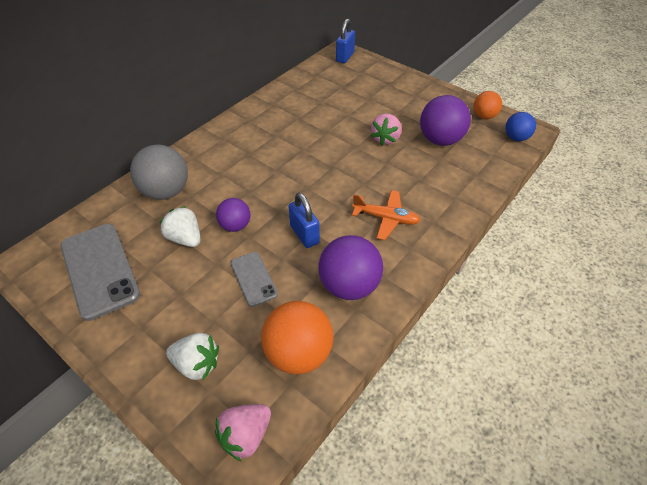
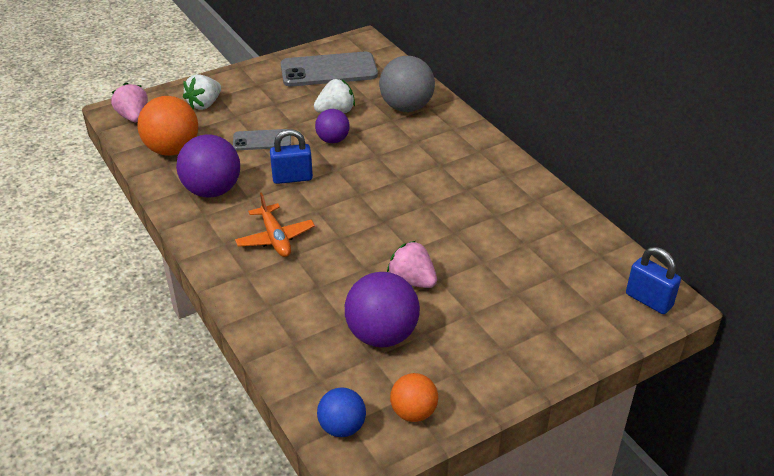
camera: 110 degrees right, 10 degrees down
orange plane [352,190,421,240] -> orange plane turned 60 degrees counterclockwise [235,193,315,257]

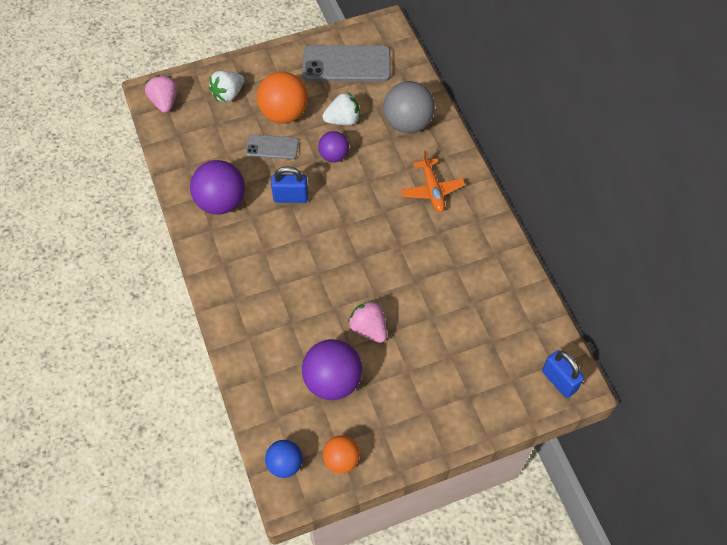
camera: 10 degrees right, 20 degrees up
orange ball [137,96,198,156] -> orange ball moved to [257,72,308,123]
orange plane [235,193,315,257] -> orange plane moved to [401,151,465,212]

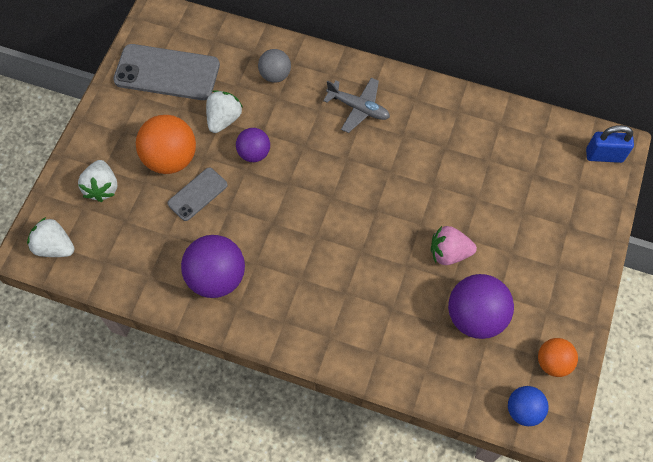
camera: 50 degrees left, 5 degrees up
pink strawberry [145,75,177,113] -> white strawberry [27,217,74,257]
blue padlock [271,166,308,203] -> none
grey phone [302,45,391,82] -> grey phone turned 60 degrees clockwise [113,44,220,100]
grey ball [383,81,435,133] -> grey ball [258,49,291,83], size x0.59
orange plane [401,151,465,212] -> grey plane [323,78,390,133]

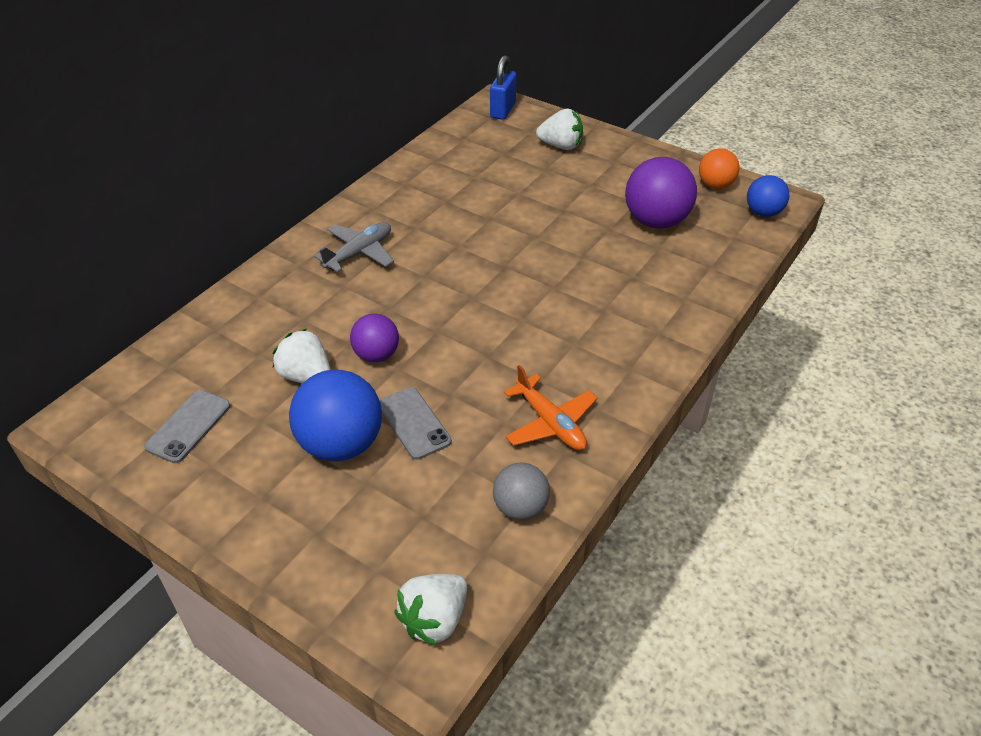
camera: 75 degrees left, 20 degrees down
white strawberry [78,160,117,202] -> white strawberry moved to [536,109,583,150]
grey phone [113,44,220,100] -> grey phone [144,390,231,463], size x0.55
orange ball [136,115,196,174] -> blue ball [289,370,382,461]
purple ball [181,235,245,298] -> orange plane [504,365,597,450]
grey ball [258,49,291,83] -> grey ball moved to [493,462,550,520]
pink strawberry [431,226,477,265] -> none

